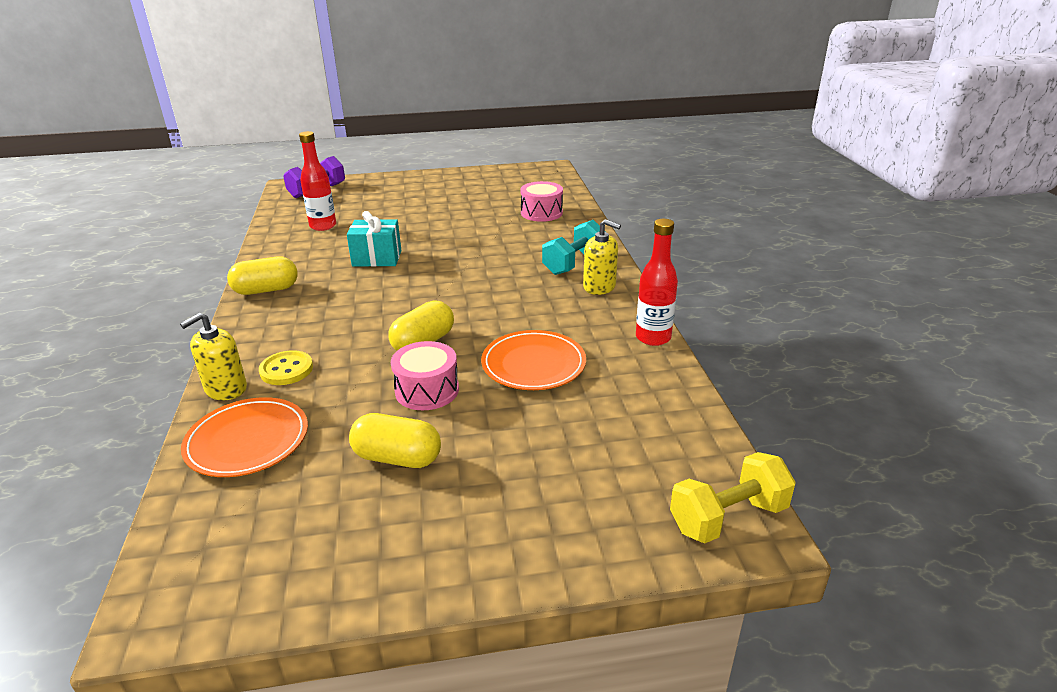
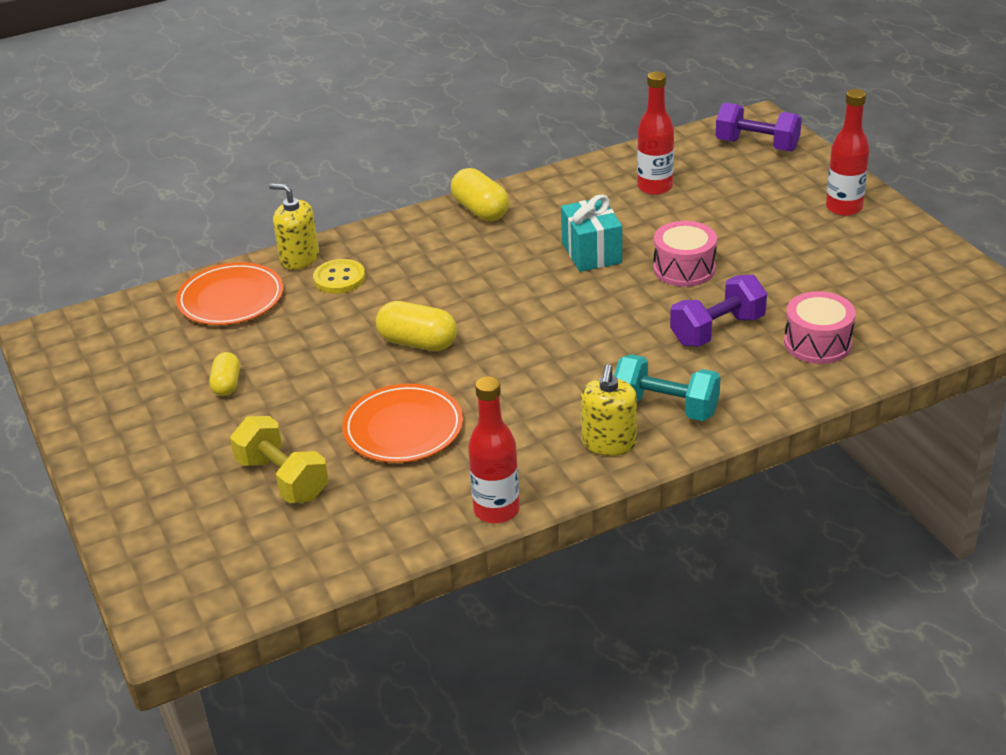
camera: 75 degrees right, 5 degrees up
yellow capsule [349,413,441,468] -> yellow capsule [209,352,240,396], size x0.63
pink drum [391,341,459,410] -> pink drum moved to [653,221,717,287]
yellow dumbbell [670,452,796,544] -> yellow dumbbell moved to [230,416,329,503]
none -> purple dumbbell [670,275,767,346]
none -> red bottle [826,89,870,216]

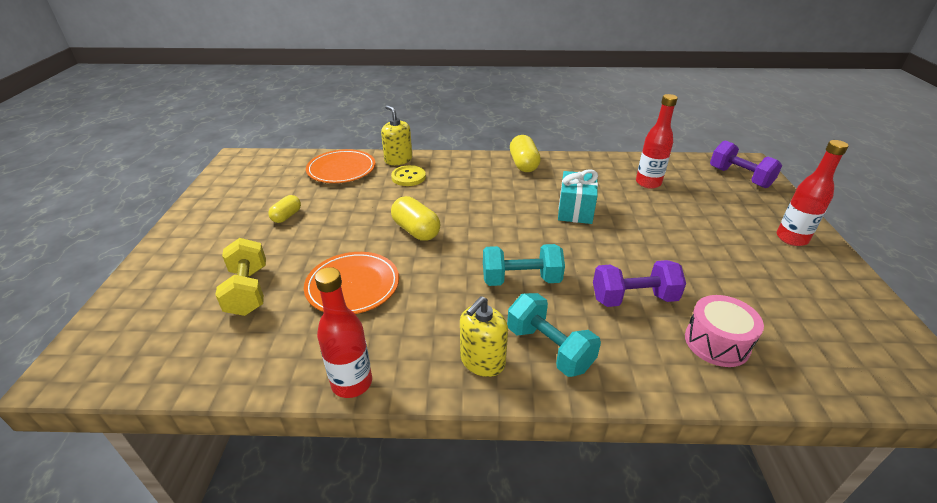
camera: 25 degrees right, 0 degrees up
pink drum [653,221,717,287] -> none
none -> turquoise dumbbell [483,244,565,286]

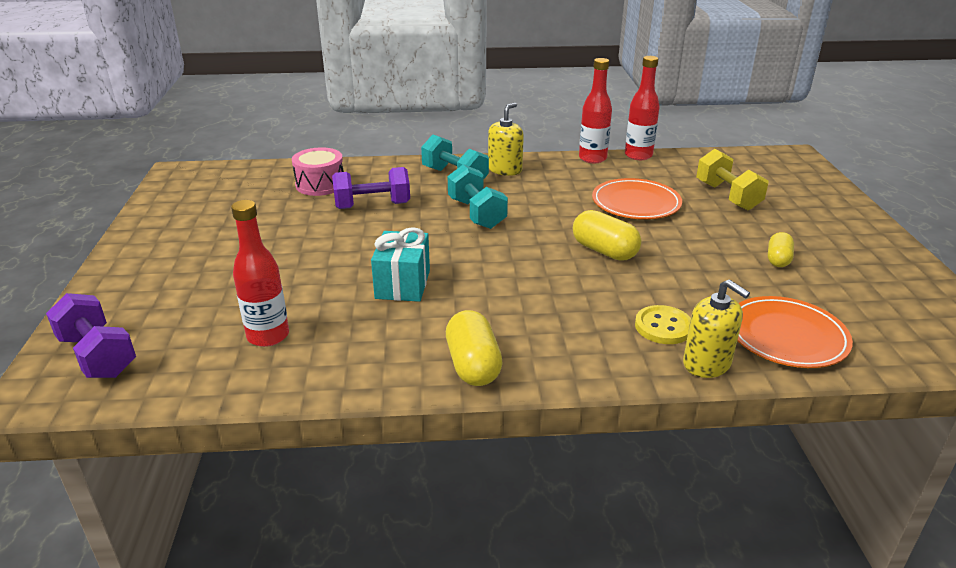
camera: 175 degrees right, 5 degrees down
turquoise dumbbell [483,244,565,286] -> turquoise dumbbell turned 75 degrees clockwise [448,164,508,229]
red bottle [777,140,848,246] -> red bottle moved to [625,56,660,160]

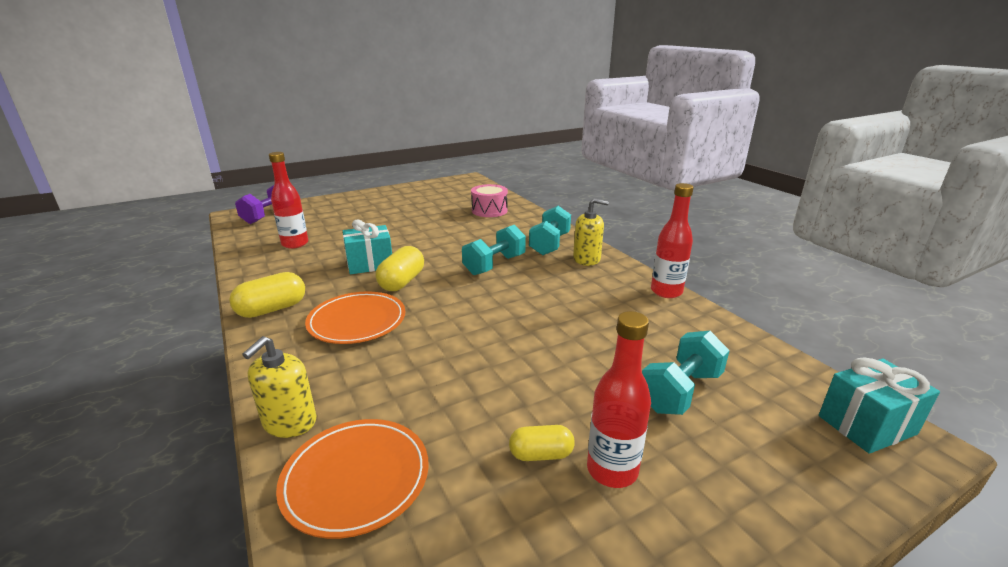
camera: 65 degrees right, 5 degrees down
purple dumbbell [332,167,410,209] -> none
yellow capsule [573,210,642,261] -> yellow capsule moved to [376,246,424,291]
orange plate [592,178,682,219] -> orange plate moved to [305,291,406,344]
red bottle [625,56,660,160] -> red bottle moved to [587,311,651,488]
yellow button [635,305,691,344] -> none
yellow dumbbell [696,149,768,210] -> turquoise dumbbell [642,331,730,415]
none -> turquoise gift [819,357,940,454]

